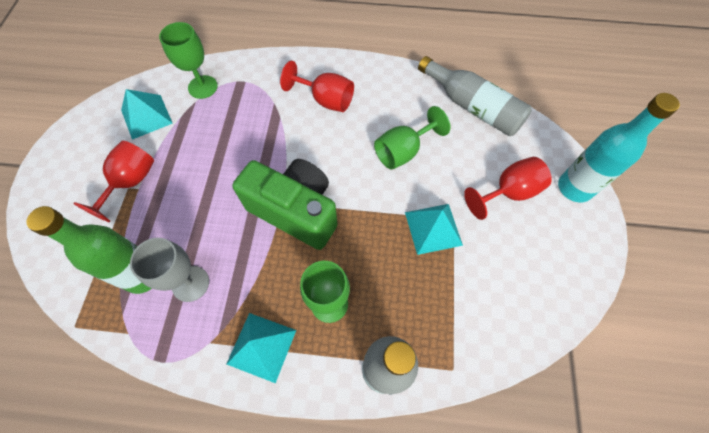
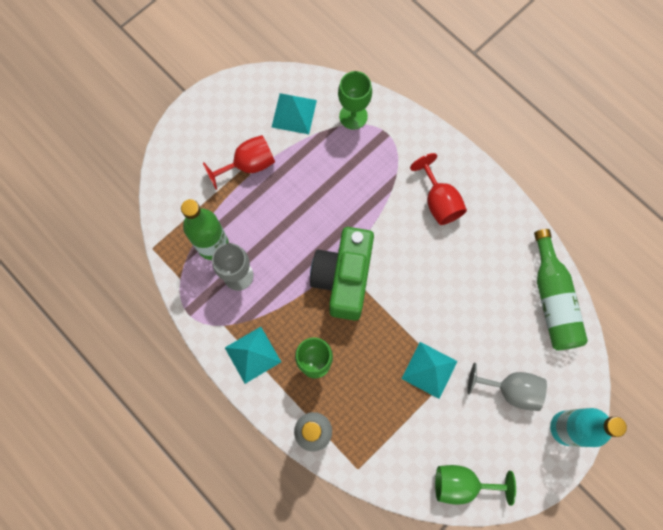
camera: 40 degrees right, 10 degrees up
green camera [232,159,337,250] -> green camera turned 150 degrees counterclockwise [310,227,374,321]
green goblet [374,106,451,169] -> green goblet moved to [435,465,516,506]
grey bottle [418,56,532,136] -> green bottle [534,229,588,351]
red goblet [464,157,552,220] -> grey goblet [467,363,547,411]

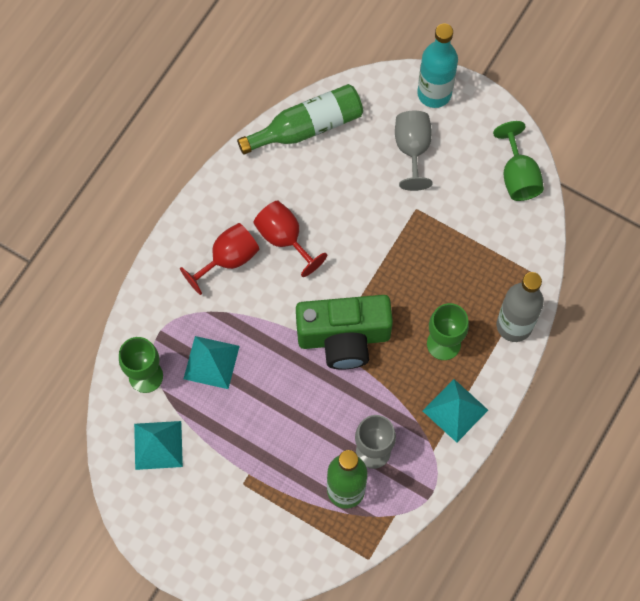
camera: 105 degrees left, 5 degrees down
red goblet [203,135,275,190] -> red goblet moved to [253,200,327,277]
turquoise pyramid [401,342,458,399] -> turquoise pyramid moved to [183,336,240,389]

